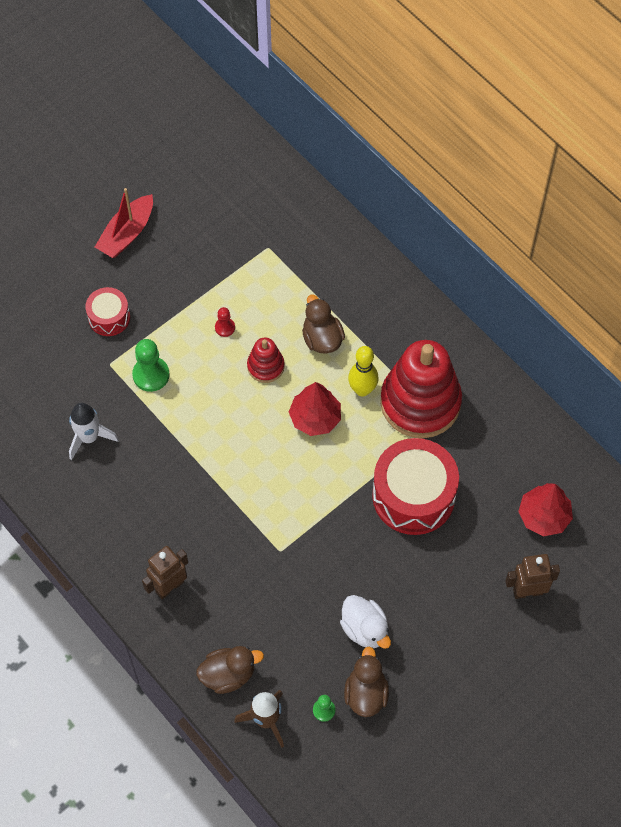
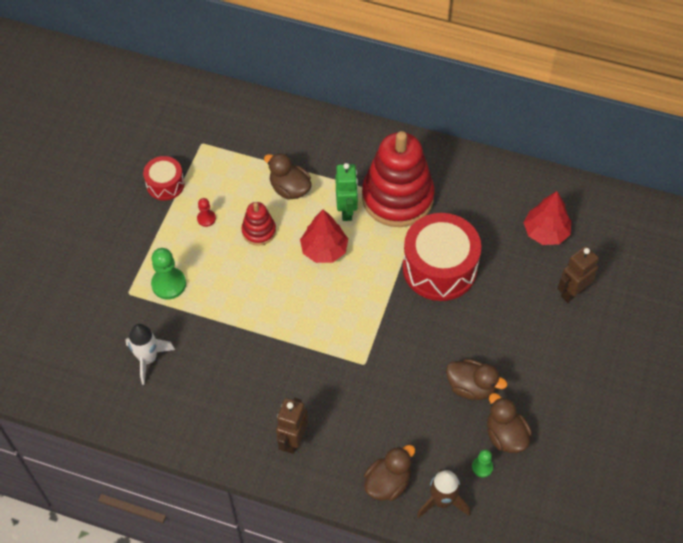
camera: 30 degrees left, 5 degrees down
red drum [85,287,130,336] -> red drum moved to [143,156,184,200]
red boat [95,188,153,258] -> none
white duck [340,595,391,649] -> brown duck [446,359,507,400]
yellow bowling pin [348,346,379,397] -> green robot [336,163,358,221]

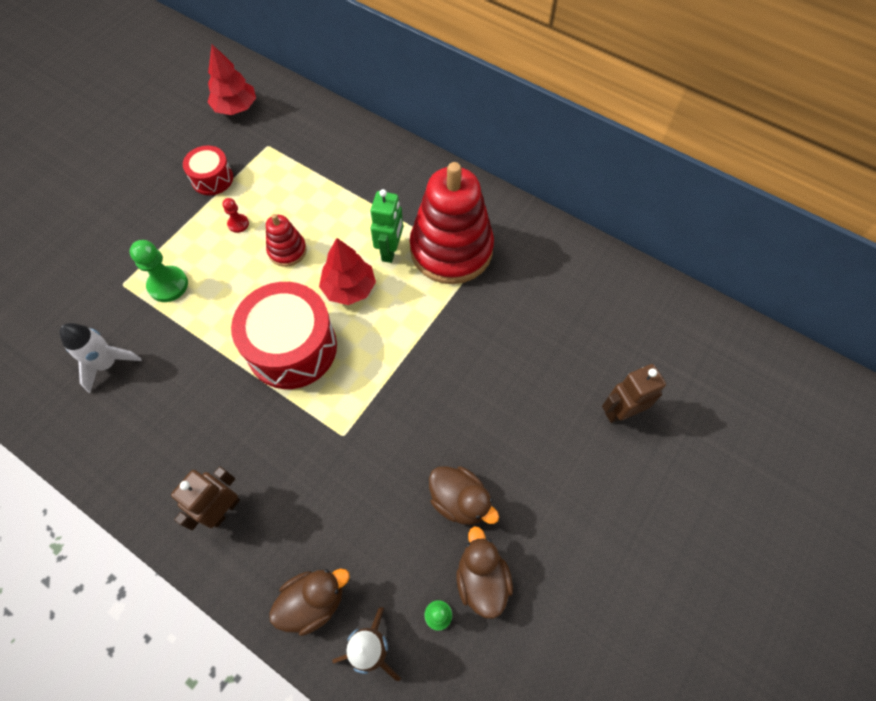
camera: 15 degrees right, 5 degrees up
brown duck [264,153,312,200] -> none
red drum [403,213,481,301] -> red drum moved to [231,282,337,389]
red tree [524,191,571,245] -> red tree moved to [207,44,256,115]

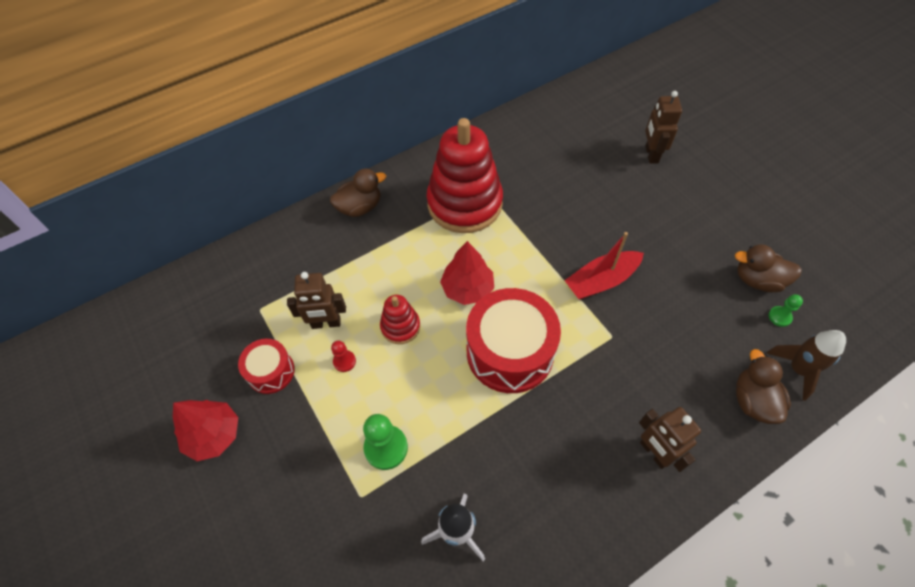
camera: 65 degrees left, 5 degrees down
red tree [207,44,256,115] -> red tree moved to [173,400,238,461]
green robot [370,189,403,263] -> none
brown duck [429,466,499,525] -> brown duck moved to [330,169,386,217]
none -> brown robot [287,272,346,329]
none -> red boat [564,232,644,300]

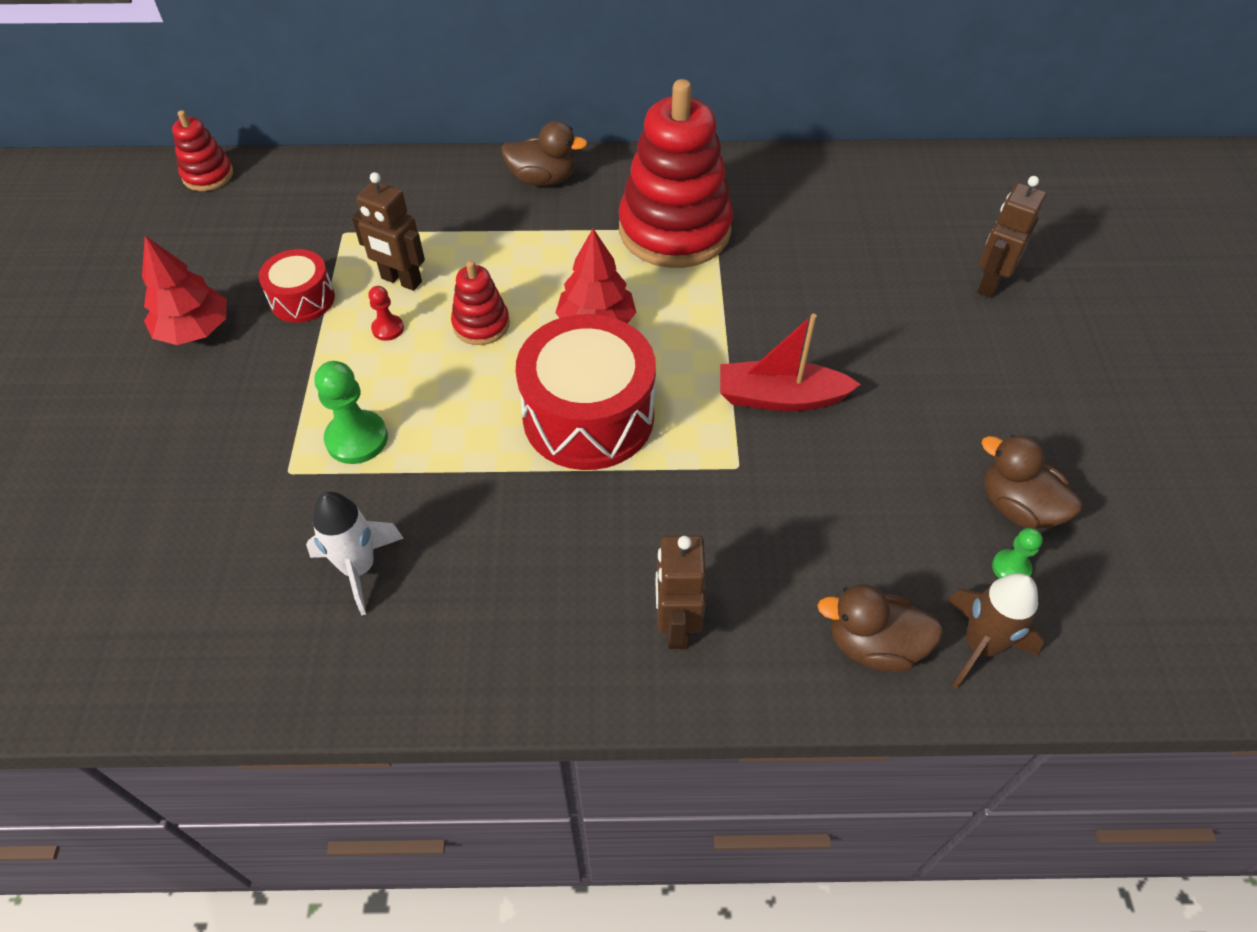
camera: 30 degrees right, 5 degrees down
brown duck [736,349,791,424] -> brown duck turned 105 degrees counterclockwise [817,585,943,672]
none -> red stacking toy [172,110,233,191]

